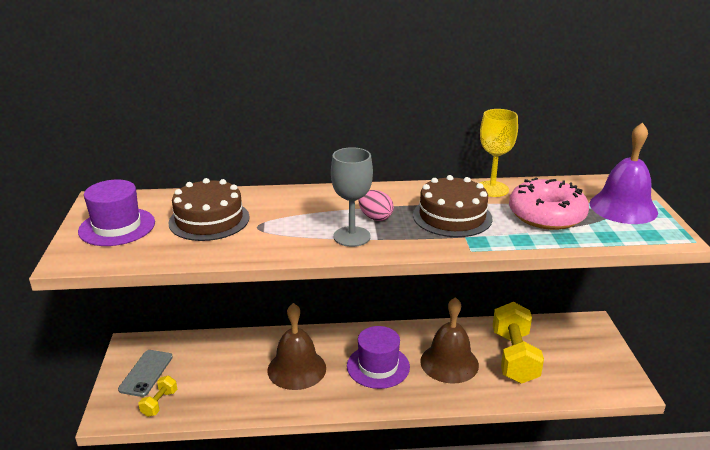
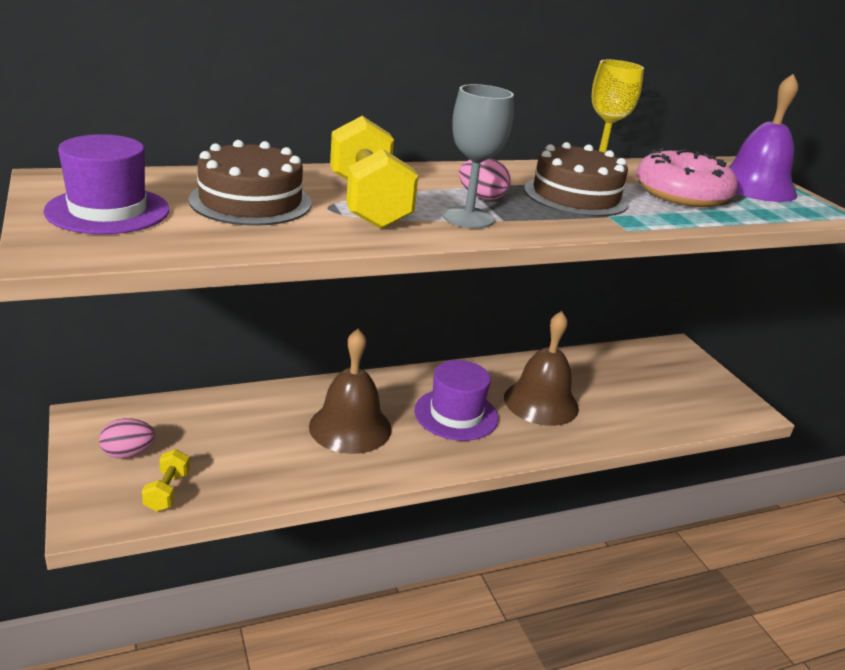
camera: 20 degrees left, 0 degrees up
grey phone [118,350,173,397] -> pink egg [99,418,155,459]
yellow dumbbell [493,302,544,384] -> yellow dumbbell moved to [330,116,418,229]

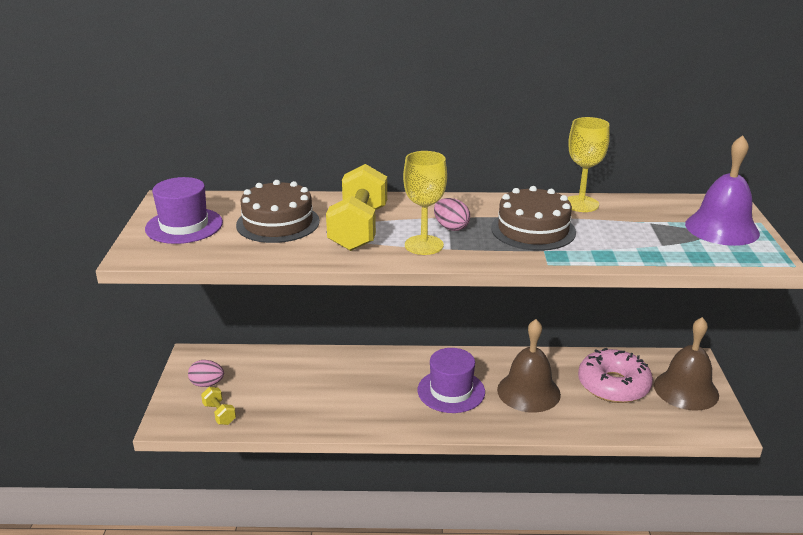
camera: 25 degrees right, 0 degrees up
yellow dumbbell [142,449,190,512] -> yellow dumbbell turned 60 degrees counterclockwise [201,387,236,425]
brown bell [309,329,391,454] -> brown bell moved to [654,317,719,411]
grey goblet [443,84,514,228] -> yellow goblet [403,151,447,255]
pink donut [636,149,738,207] -> pink donut moved to [578,348,653,403]

